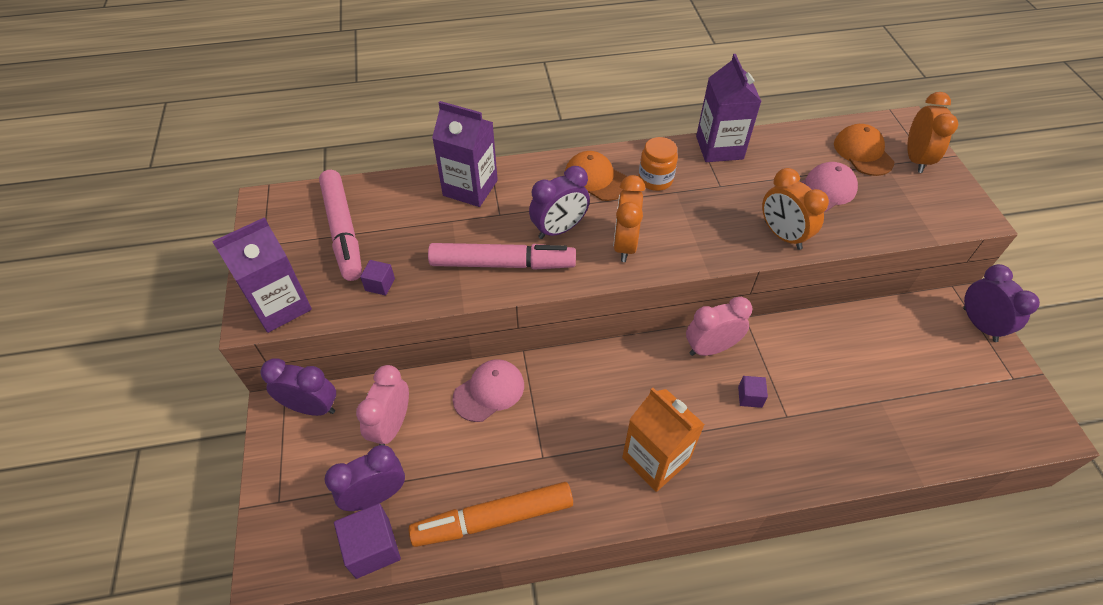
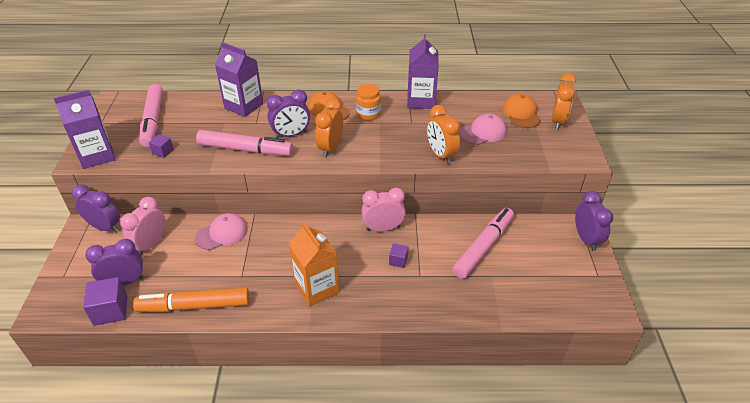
camera: 10 degrees right, 10 degrees down
none -> pink marker [453,208,514,279]

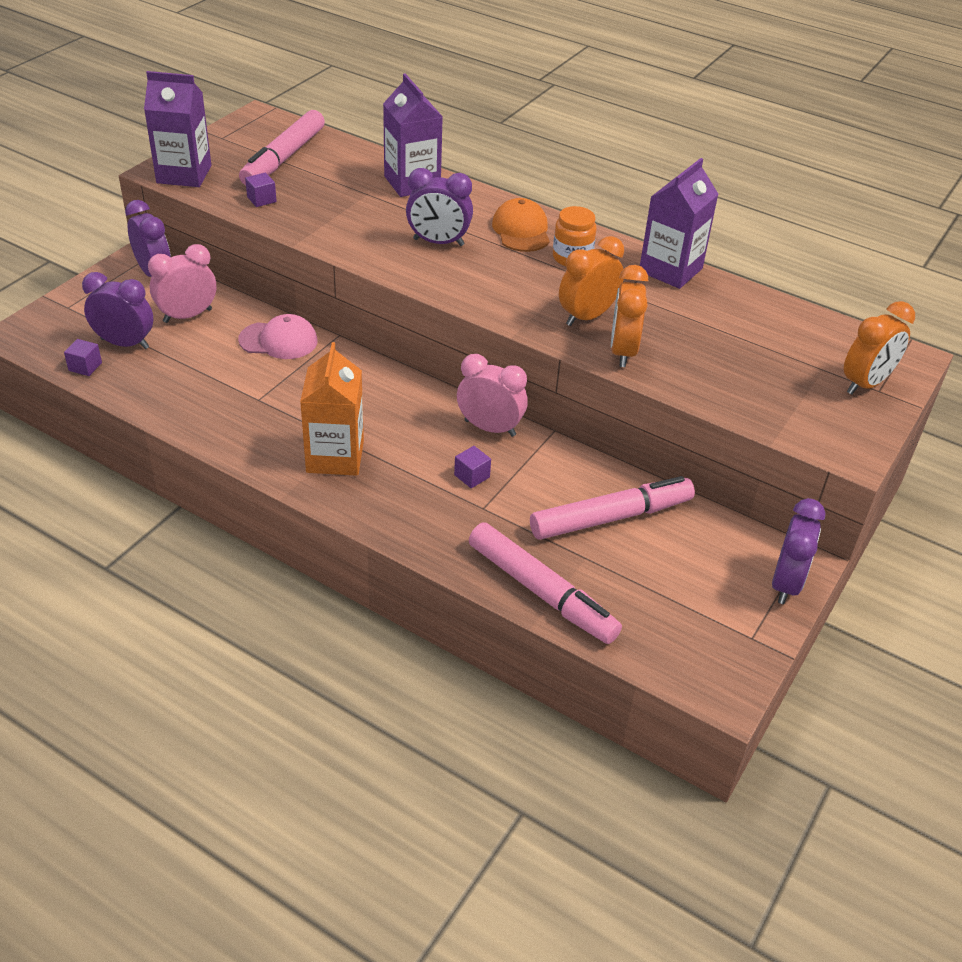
camera: 30 degrees right, 0 degrees up
purple cube [83,277,128,326] -> purple cube [64,339,102,376], size x0.56
orange marker [133,288,250,312] -> none
pink marker [196,130,293,156] -> pink marker moved to [469,522,622,644]
orange clock [315,98,343,158] -> orange clock moved to [559,236,624,326]
pink cap [459,114,507,145] -> none
orange cap [502,94,541,128] -> none

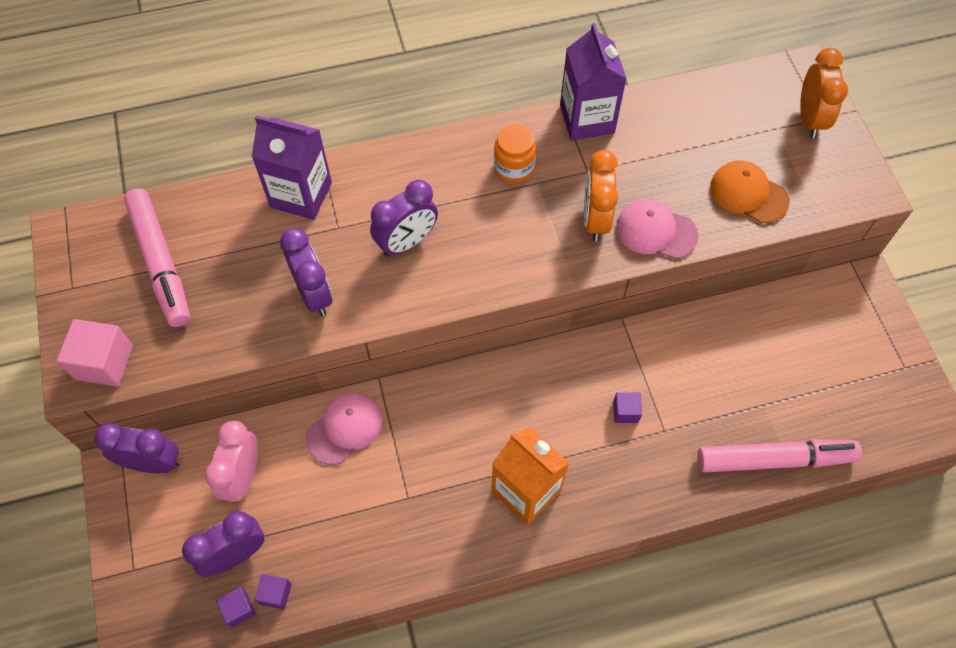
camera: 45 degrees left, 20 degrees up
purple carton [144,71,211,187] -> pink cube [57,319,133,387]
purple cube [245,172,277,207] -> purple cube moved to [255,574,292,609]
pink clock [457,354,528,437] -> none
orange cap [492,198,550,252] -> orange cap moved to [710,160,790,223]
pink marker [530,476,695,540] -> none
orange clock [611,265,648,367] -> pink cap [616,199,699,259]
purple clock [772,498,826,604] -> purple clock moved to [280,228,333,316]

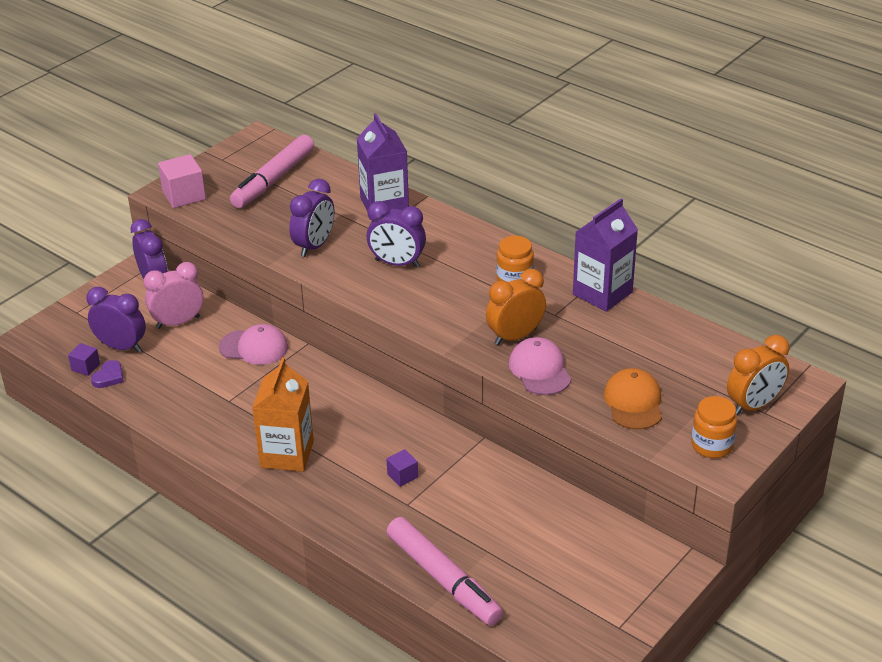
camera: 55 degrees right, 25 degrees down
purple cube [255,574,292,609] -> purple heart [91,360,124,388]
none -> orange jar [691,396,737,458]

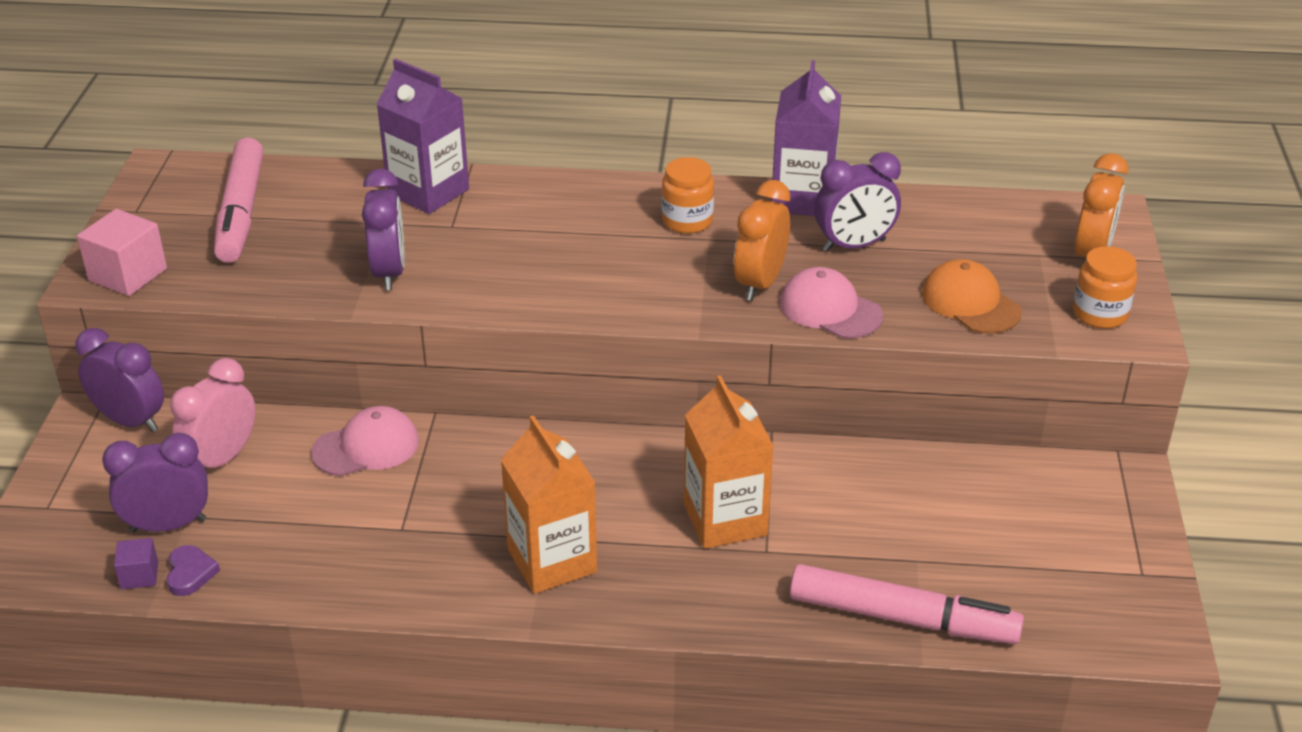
camera: 35 degrees left, 0 degrees up
purple clock [367,201,426,268] -> purple clock moved to [814,152,901,252]
purple cube [387,449,418,487] -> orange carton [684,375,773,549]

